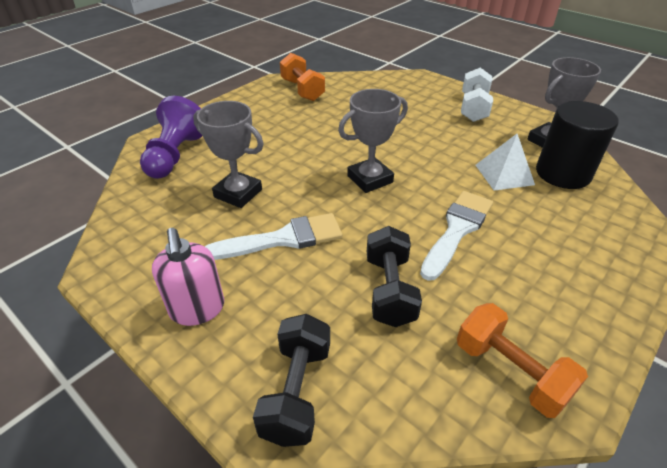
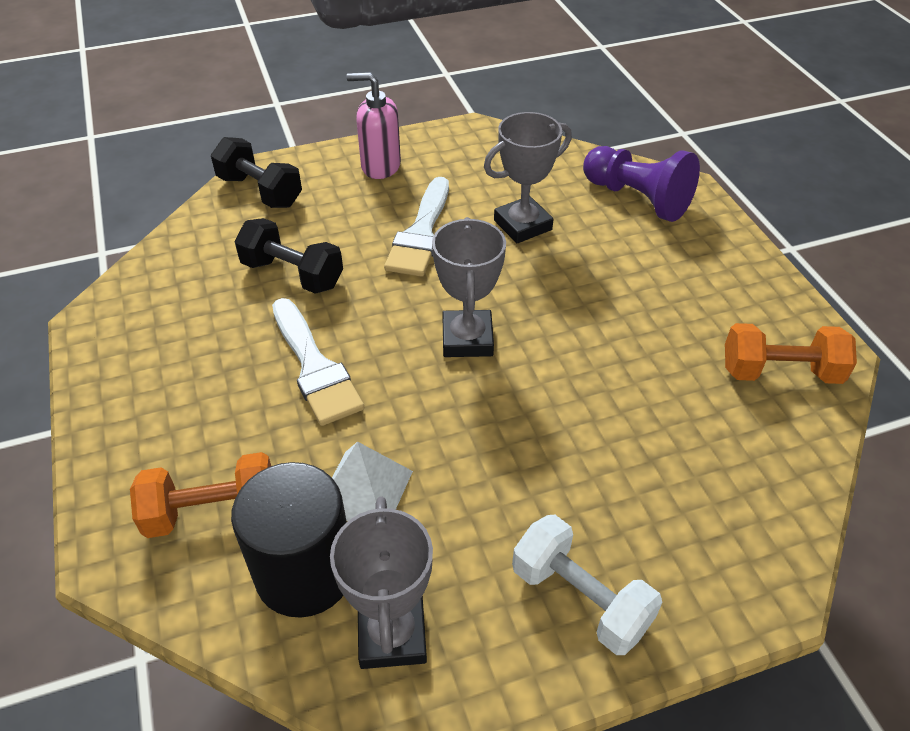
camera: 120 degrees right, 5 degrees up
orange dumbbell [457,303,588,418] -> orange dumbbell moved to [130,452,271,538]

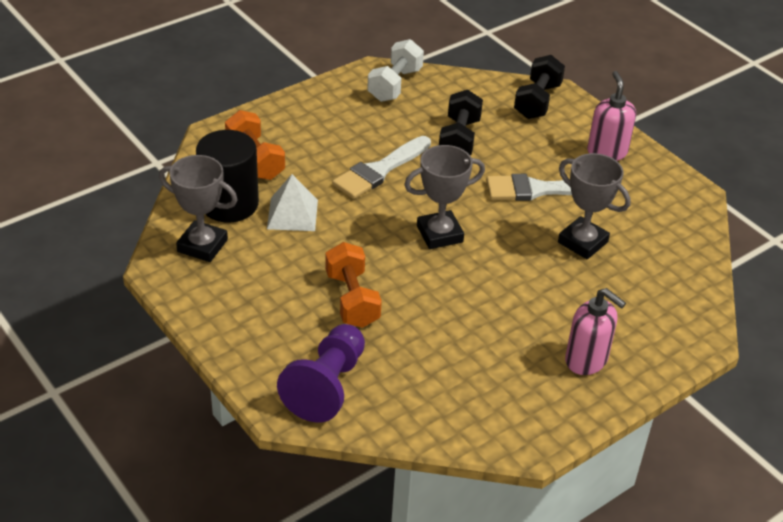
camera: 70 degrees right, 5 degrees down
grey trophy [330,497,433,669] -> grey trophy turned 45 degrees clockwise [159,155,238,262]
white dumbbell [512,515,662,655] -> white dumbbell moved to [367,39,424,102]
purple pawn [583,146,700,222] -> purple pawn moved to [277,324,365,423]
orange dumbbell [725,323,857,384] -> orange dumbbell moved to [325,242,382,328]
none -> pink soap dispenser [565,288,626,375]

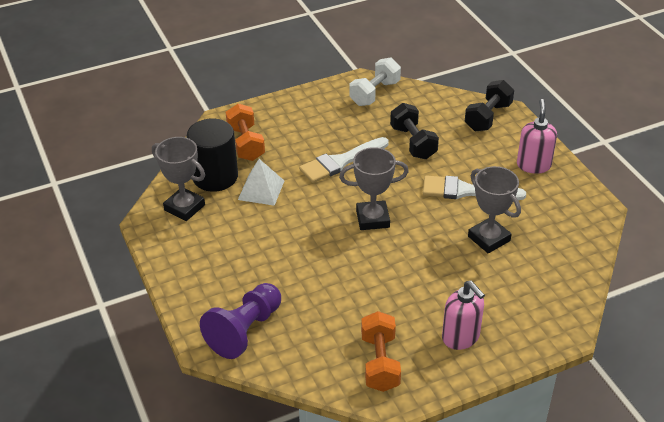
camera: 15 degrees right, 0 degrees up
orange dumbbell [325,242,382,328] -> orange dumbbell moved to [361,311,401,392]
black dumbbell [439,90,483,155] -> black dumbbell turned 45 degrees counterclockwise [390,103,439,159]

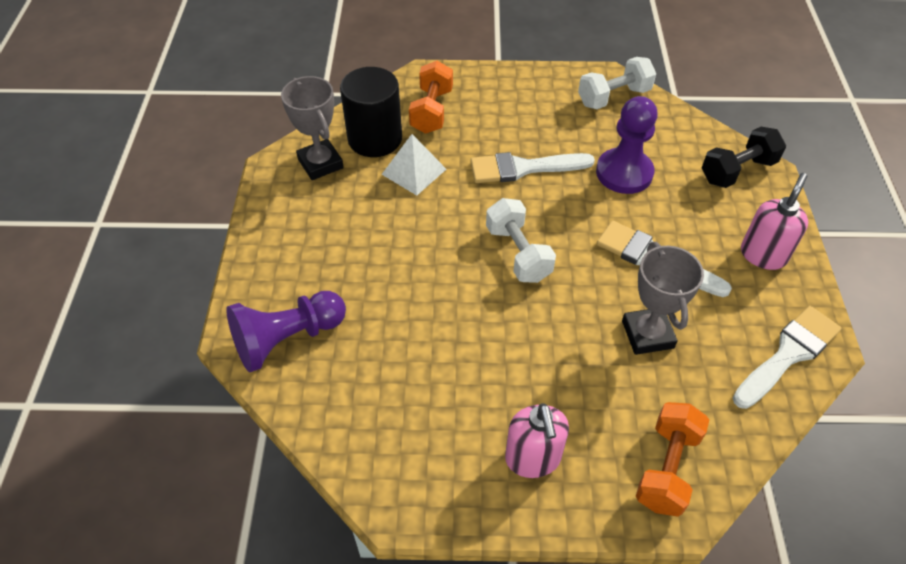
camera: 25 degrees right, 10 degrees up
grey trophy [339,147,409,230] -> white dumbbell [486,198,556,283]
orange dumbbell [361,311,401,392] -> orange dumbbell moved to [636,402,709,517]
black dumbbell [390,103,439,159] -> purple pawn [596,96,658,194]
none -> white brush [733,306,842,409]

